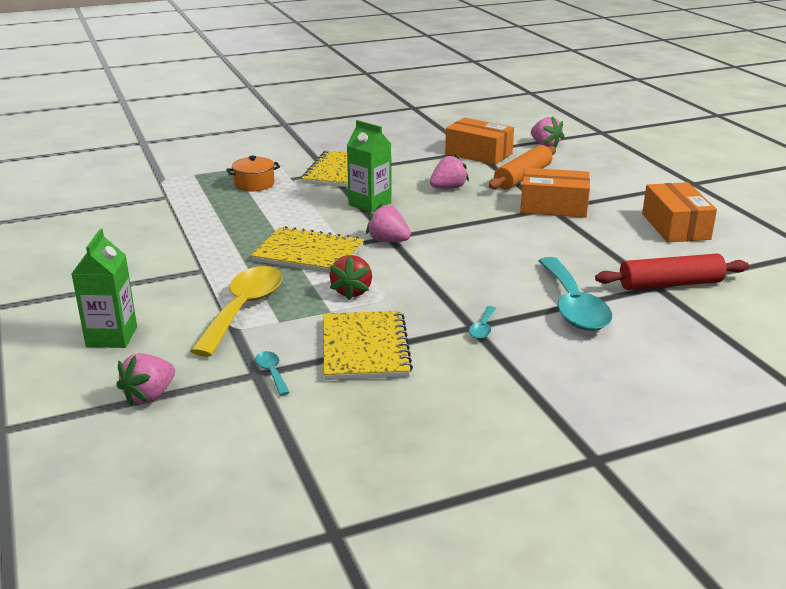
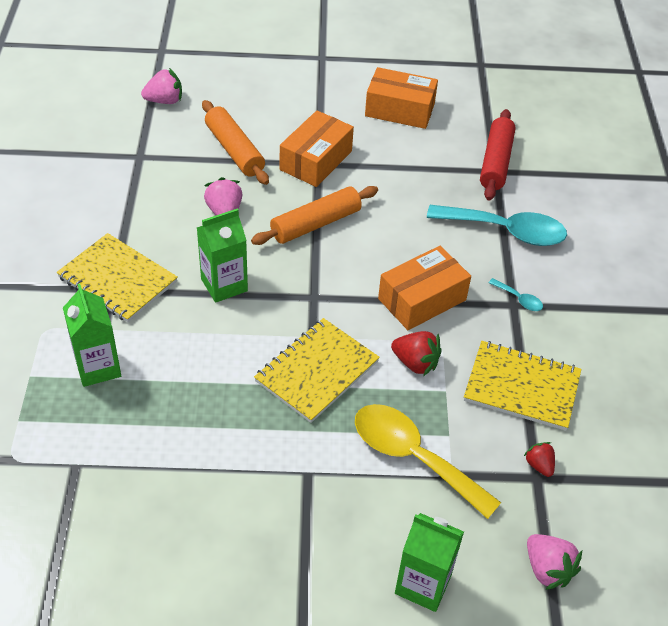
camera: 70 degrees left, 20 degrees up
orange pot [226,156,280,191] -> green carton [63,284,121,387]
turquoise spoon [255,351,290,396] -> red strawberry [524,442,555,477]
pink strawberry [366,203,411,242] -> none
orange box [445,117,514,165] -> orange box moved to [378,246,471,330]
none -> orange rolling pin [251,186,378,245]

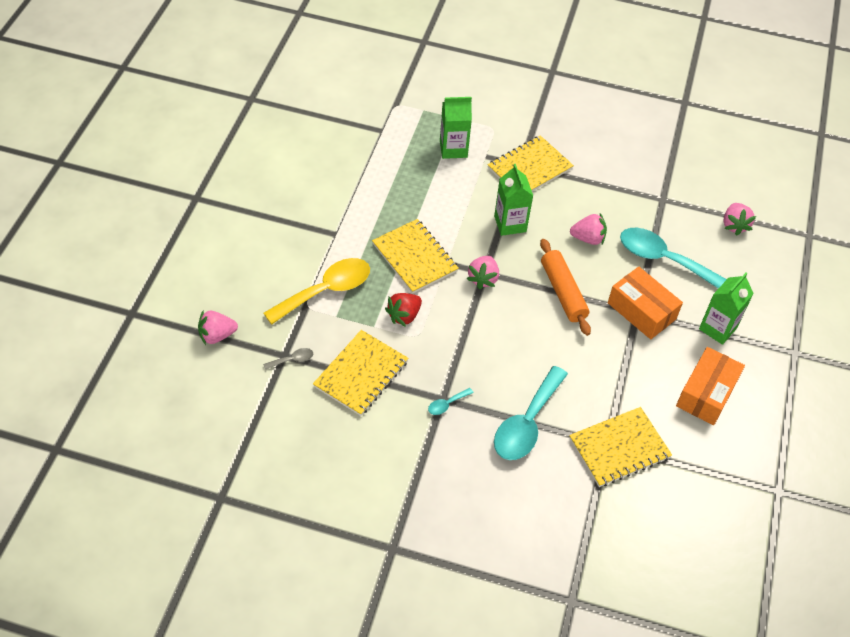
camera: 105 degrees right, 5 degrees up
orange rolling pin [202,100,269,185] -> turquoise spoon [620,228,727,289]
orange box [378,246,471,330] -> none
green carton [395,513,464,612] -> green carton moved to [699,273,754,345]
red rolling pin [480,109,516,201] -> yellow notebook [569,407,672,487]
red strawberry [524,442,555,477] -> grey spoon [263,348,313,370]
none -> pink strawberry [467,256,499,289]

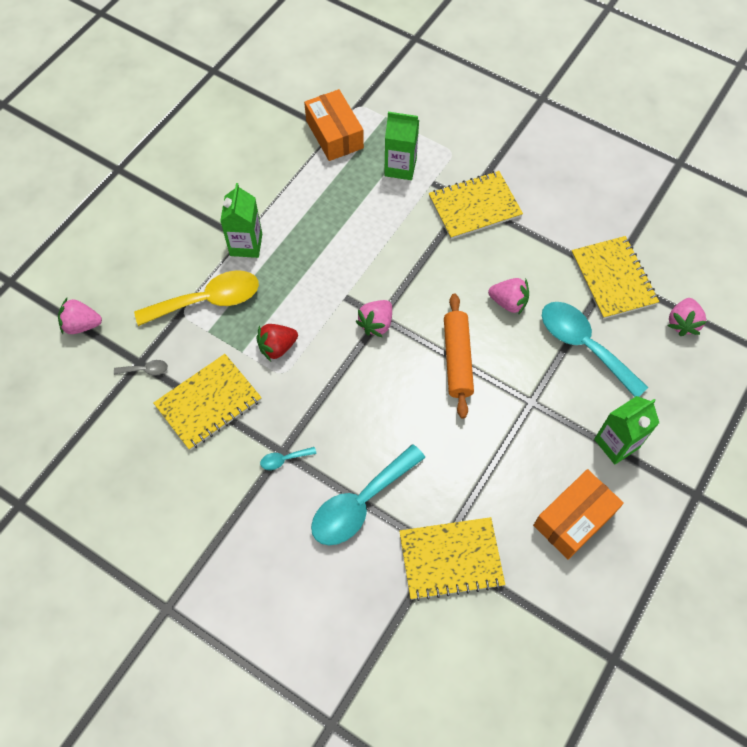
camera: 20 degrees right, 10 degrees up
yellow notebook [372,219,459,294] -> yellow notebook moved to [571,236,659,319]
green carton [494,164,533,236] -> green carton moved to [220,183,262,258]
orange box [608,267,683,339] -> orange box moved to [304,89,364,161]

